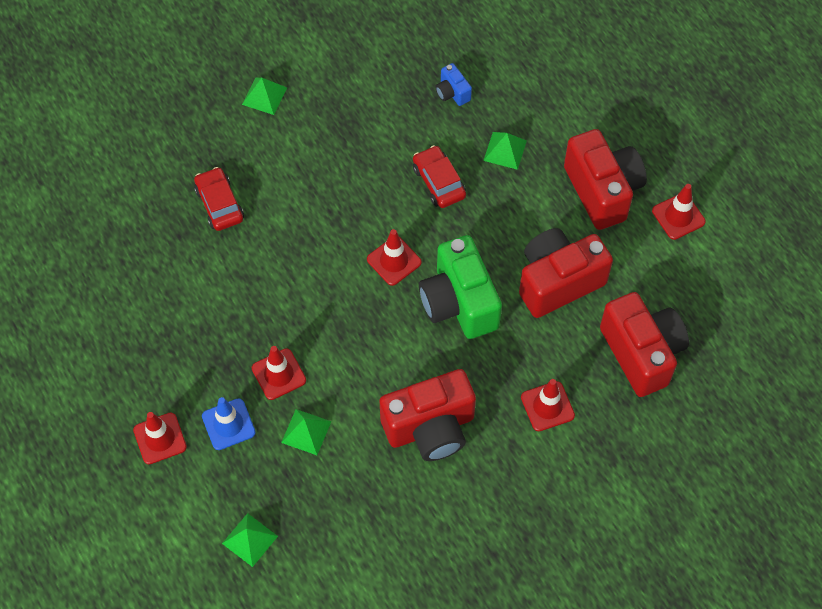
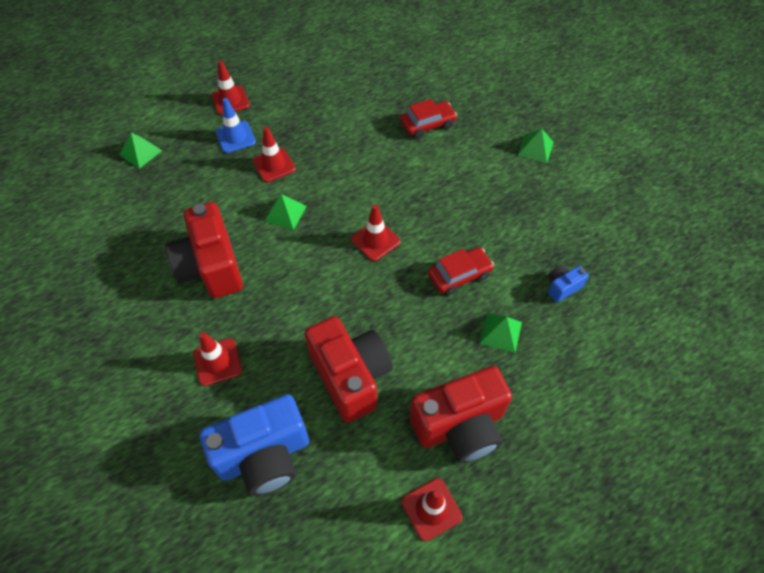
camera: 90 degrees right, 5 degrees down
green pyramid [281,409,332,455] -> green pyramid moved to [265,194,307,230]
green camera [419,235,502,339] -> none
red camera [600,292,689,397] -> blue camera [200,394,309,496]

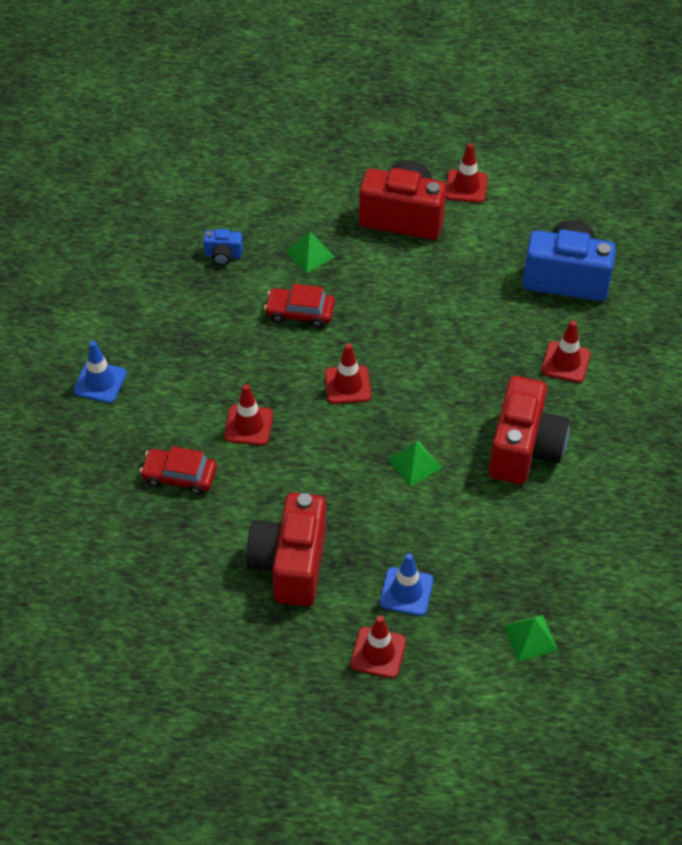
camera: 145 degrees left, 5 degrees down
red traffic cone [252,127,296,182] -> red traffic cone moved to [224,384,273,446]
red camera [305,316,393,423] -> red camera moved to [246,492,326,607]
green pyramid [518,128,554,163] -> blue traffic cone [73,341,127,403]

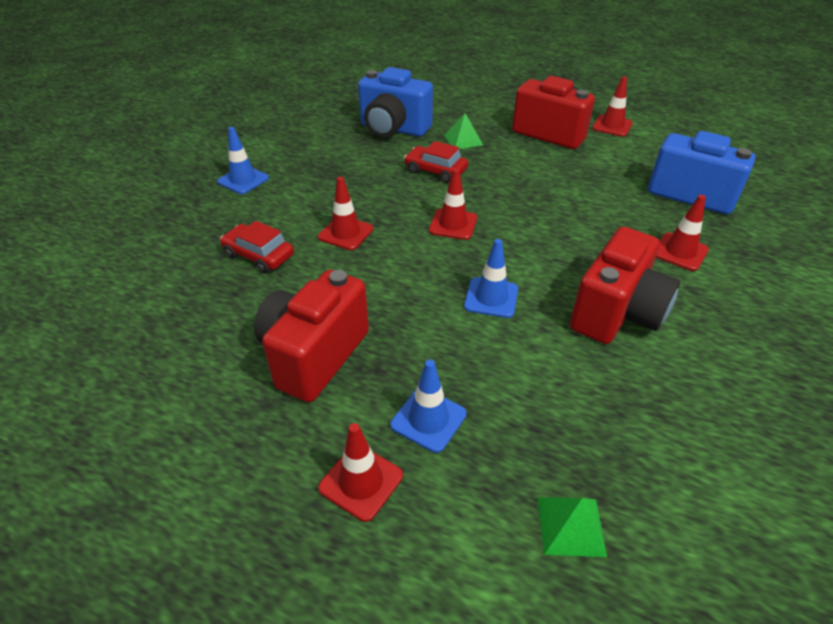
camera: 20 degrees right, 10 degrees down
blue camera [203,229,243,265] -> blue camera [358,67,433,138], size x2.23
green pyramid [387,441,442,486] -> blue traffic cone [464,239,518,318]

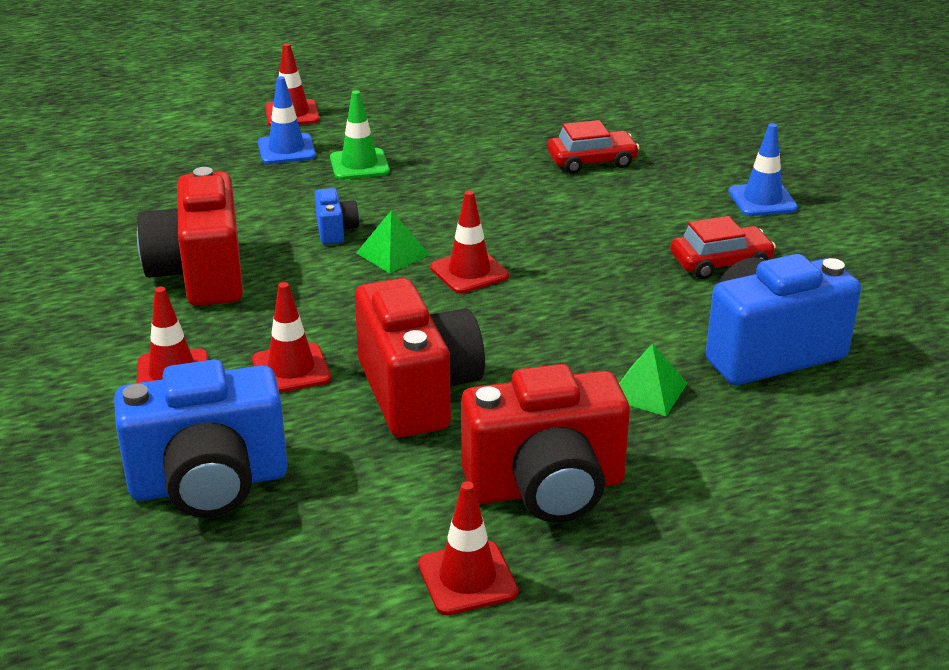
camera: 135 degrees right, 10 degrees down
red camera [254,270,369,402] -> red camera moved to [355,278,485,438]
red traffic cone [318,177,373,250] -> red traffic cone moved to [252,282,331,393]
red car [404,141,468,183] -> red car moved to [670,216,776,279]
blue traffic cone [464,239,518,318] -> blue camera [315,188,359,245]
green pyramid [538,497,607,557] -> green pyramid moved to [356,210,430,273]
none -> green traffic cone [330,90,390,180]

